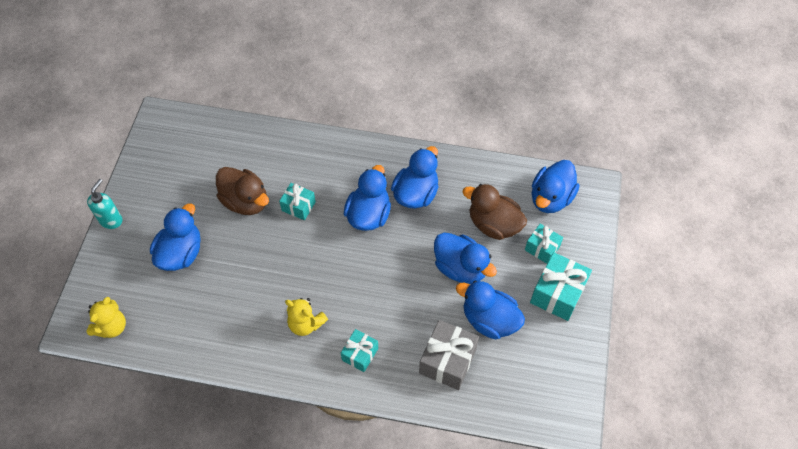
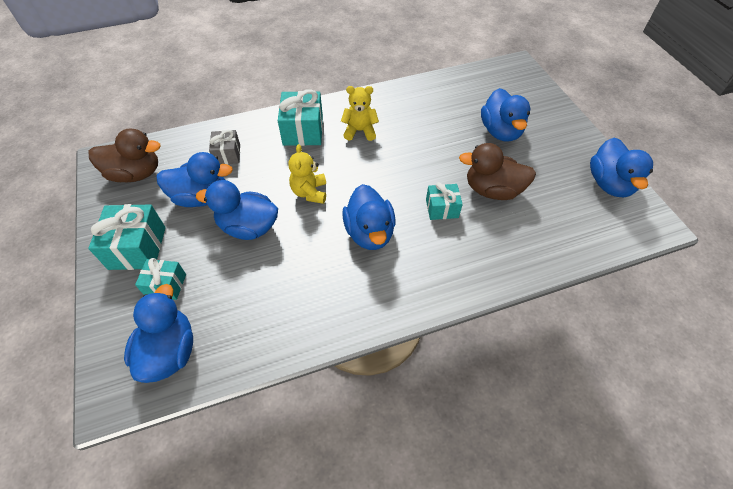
camera: 150 degrees right, 5 degrees down
yellow teddy bear [86,297,126,338] -> yellow teddy bear moved to [288,144,326,204]
turquoise soap dispenser [87,179,122,229] -> none
turquoise gift [341,329,378,372] -> turquoise gift [278,89,323,146], size x1.64
blue duck [391,146,439,208] -> blue duck moved to [590,137,653,197]
grey gift [419,320,479,390] -> grey gift [209,130,240,164], size x0.61
brown duck [462,184,527,240] -> brown duck moved to [89,129,161,182]

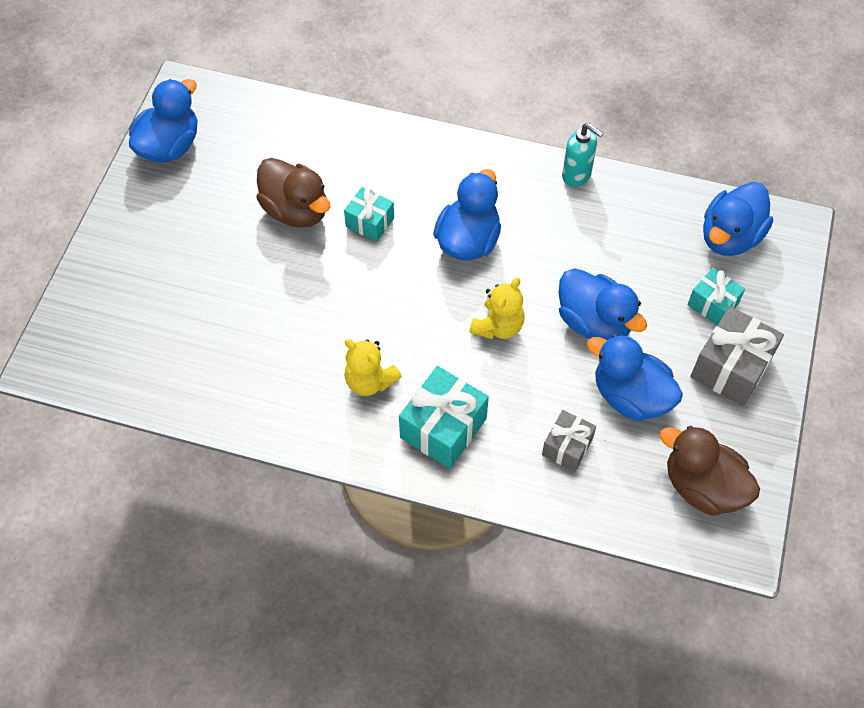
camera: 145 degrees left, 5 degrees up
turquoise gift [88,204,166,270] -> grey gift [690,306,784,406]
blue duck [481,88,531,142] -> none
none -> turquoise soap dispenser [562,123,604,187]

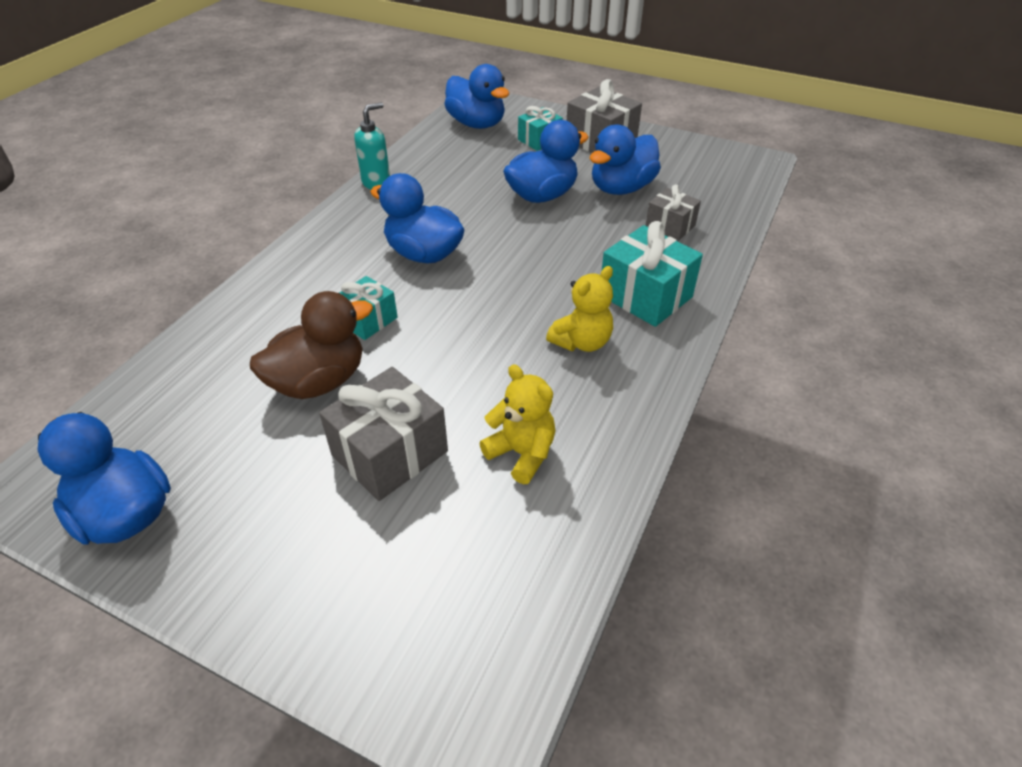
camera: 80 degrees left, 15 degrees down
yellow teddy bear [470,277,525,339] -> yellow teddy bear moved to [479,364,555,484]
brown duck [660,426,760,516] -> none
none -> grey gift [319,367,448,501]

